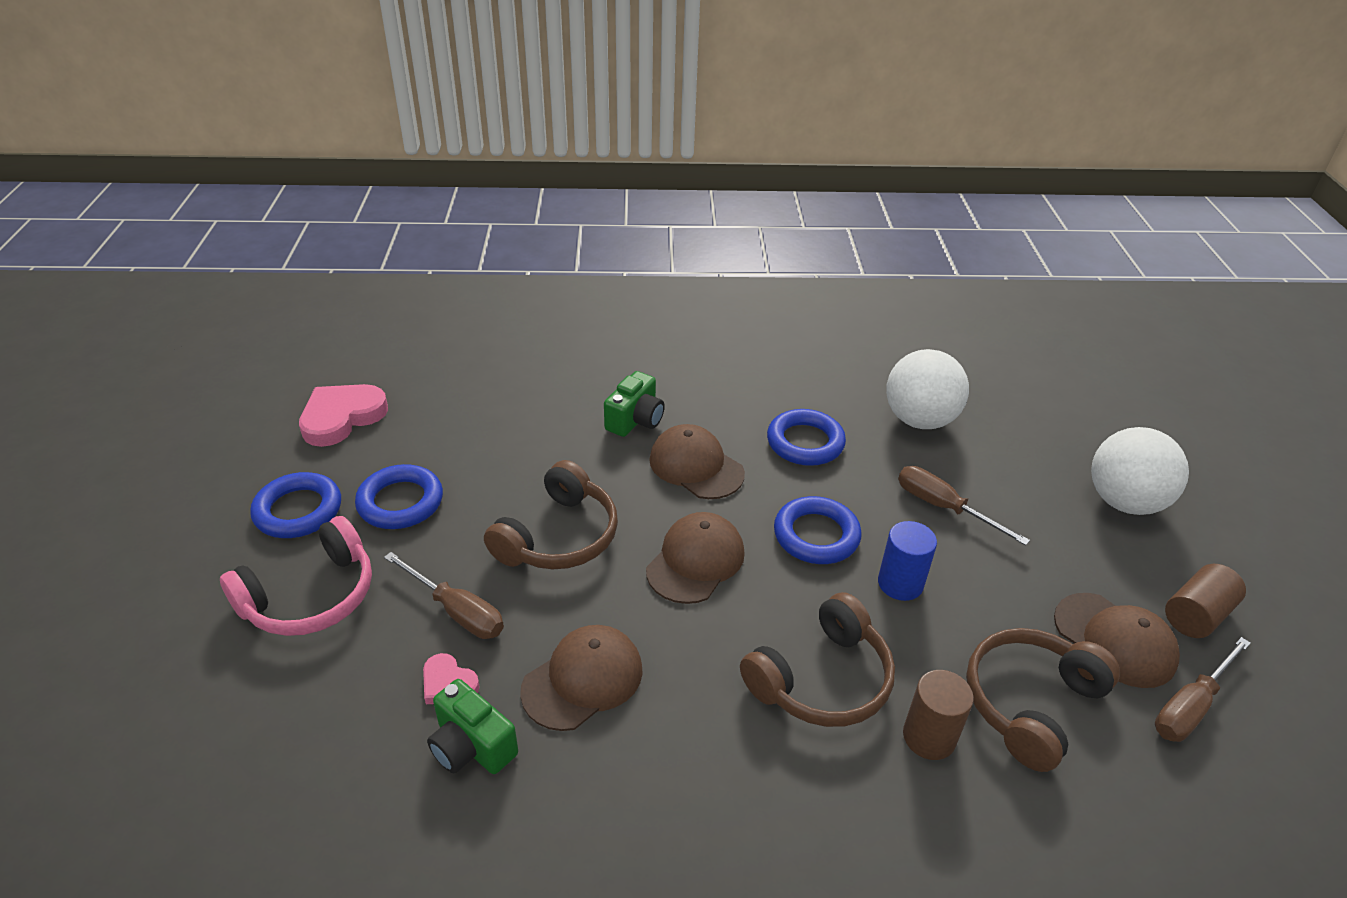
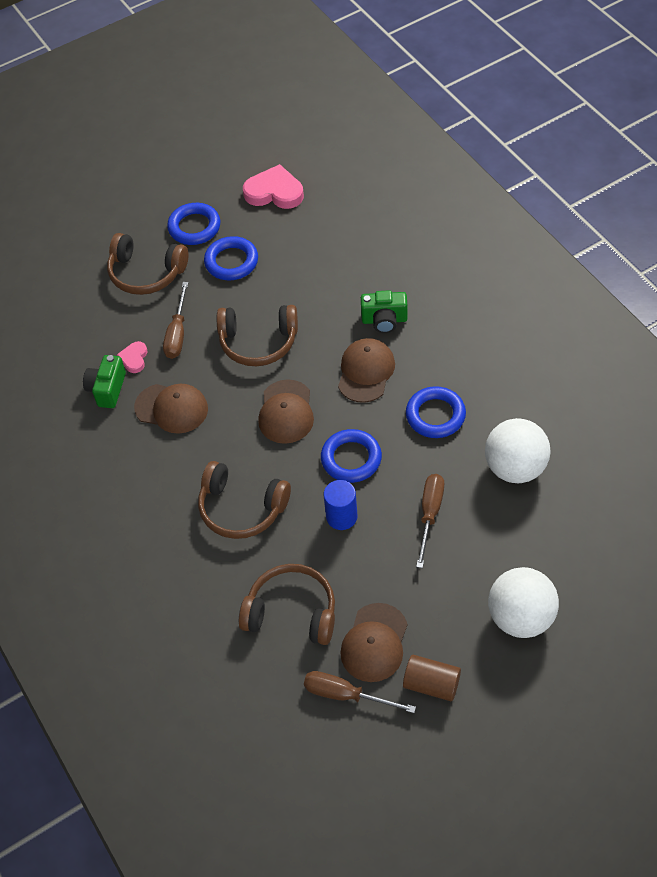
camera: 65 degrees right, 15 degrees up
pink headphones [220,516,372,636] -> brown headphones [107,233,188,295]
brown cap [646,512,745,604] -> brown cap turned 90 degrees clockwise [258,379,314,444]
brown cylinder [903,670,974,760] -> none

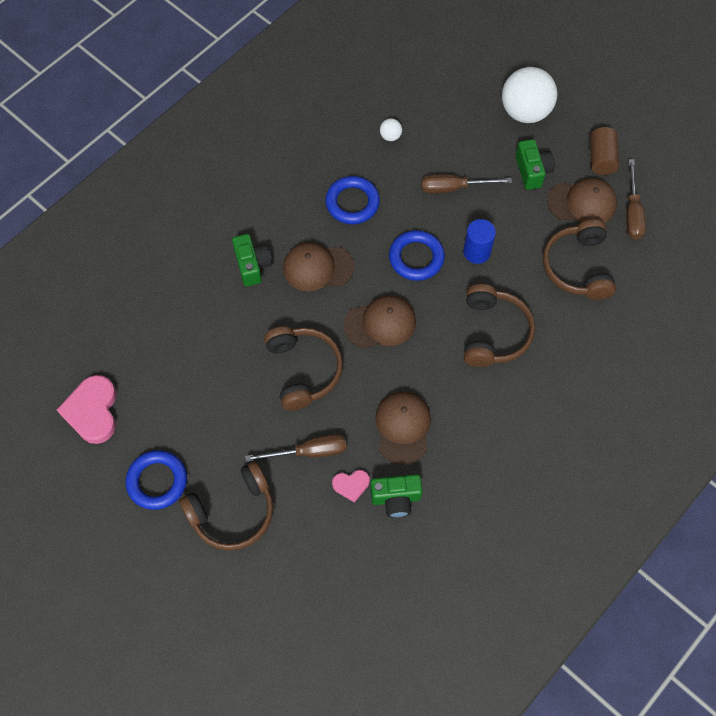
camera: 110 degrees left, 10 degrees up
brown headphones [107,233,188,295] -> brown headphones turned 60 degrees clockwise [179,461,274,551]
blue ring [204,236,258,280] -> none
white ball [485,418,551,483] -> white ball [380,118,402,141], size x0.41
none -> green camera [515,139,555,190]

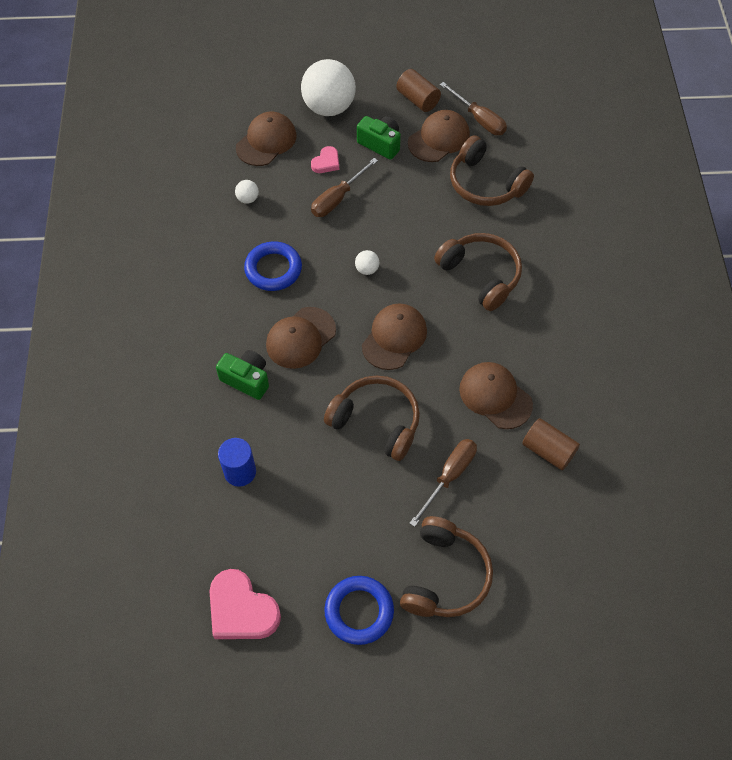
camera: 45 degrees left, 5 degrees down
pink heart [332,470,370,503] -> pink heart moved to [311,146,339,173]
green camera [370,474,423,518] -> brown cylinder [522,418,580,470]
blue ring [389,230,445,281] -> white ball [355,250,379,275]
blue cylinder [463,219,496,264] -> blue cylinder moved to [218,438,256,487]
none -> brown cap [236,112,296,166]

